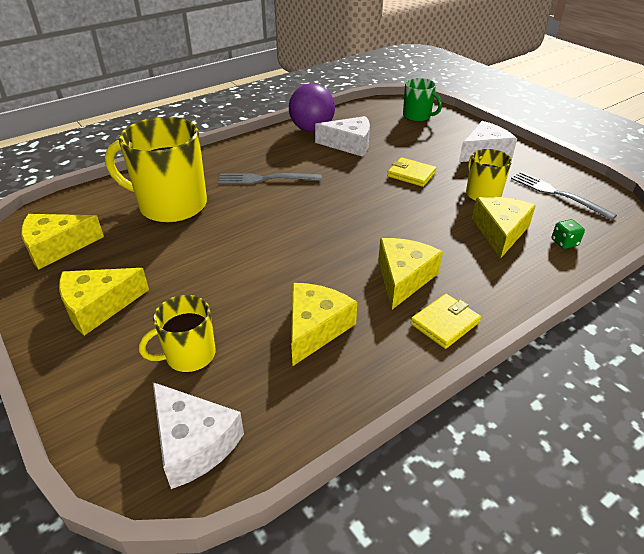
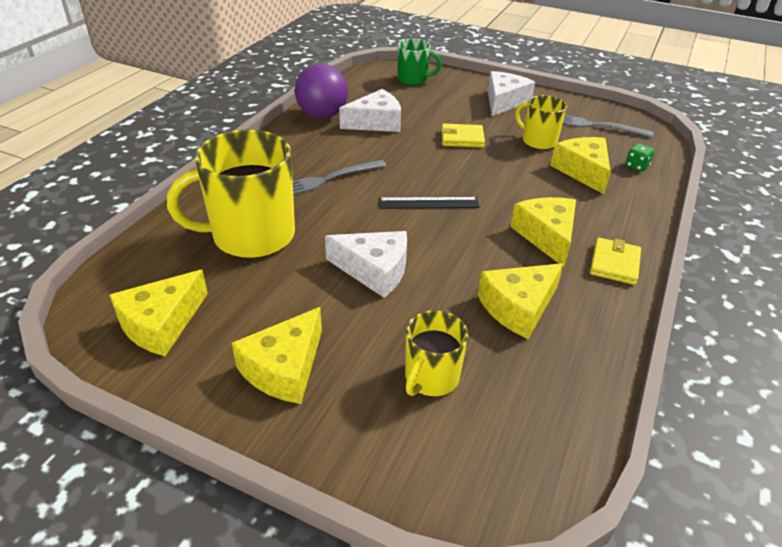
camera: 30 degrees left, 0 degrees up
white cheese [153,382,244,489] -> white cheese moved to [325,231,407,298]
yellow cheese [291,283,357,366] -> yellow cheese turned 120 degrees counterclockwise [478,263,564,339]
none -> black ruler [379,197,480,209]

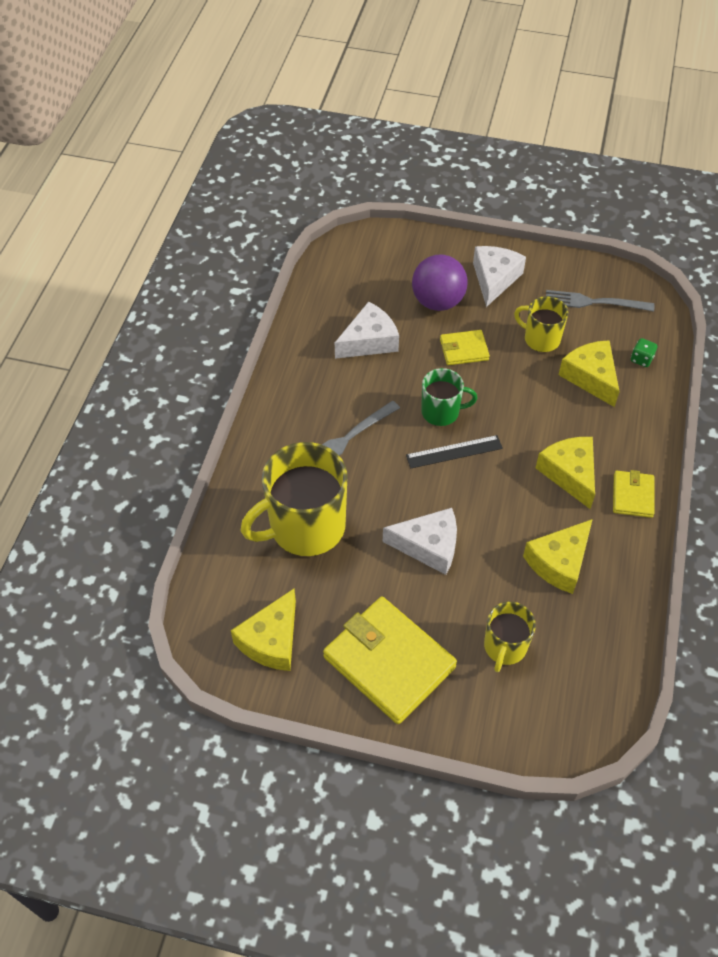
camera: 10 degrees left, 15 degrees up
yellow cheese [232,307,322,404] -> yellow wallet [323,597,457,724]
purple ball [295,64,348,119] -> purple ball moved to [412,255,468,311]
green mug [398,39,442,85] -> green mug moved to [421,368,477,426]

